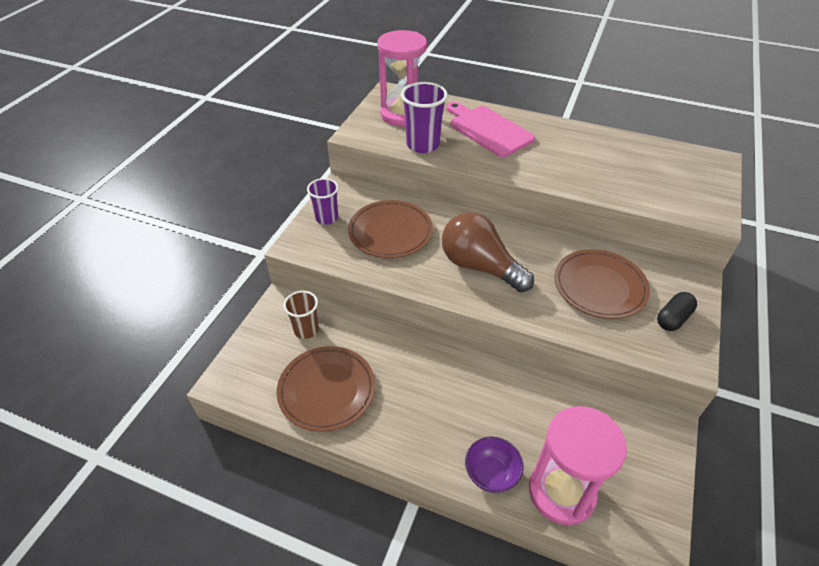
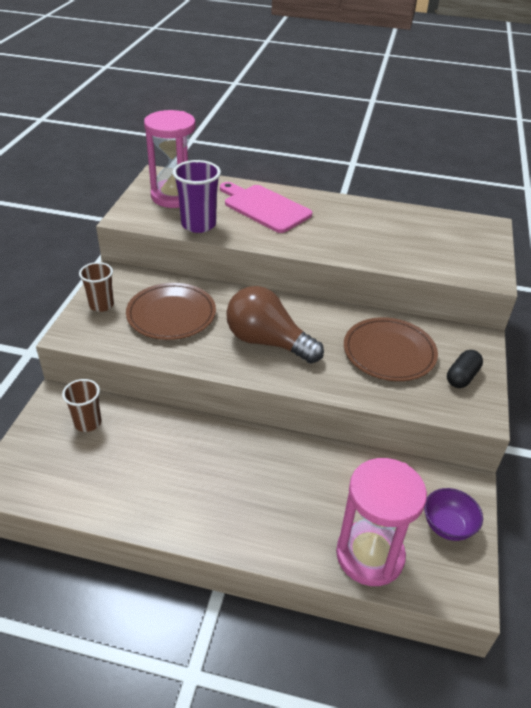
camera: 10 degrees left, 5 degrees down
brown plate [277,346,375,432] -> none
purple cup [307,178,338,225] -> brown cup [79,262,114,312]
purple bowl [465,436,524,493] -> purple bowl moved to [424,488,483,541]

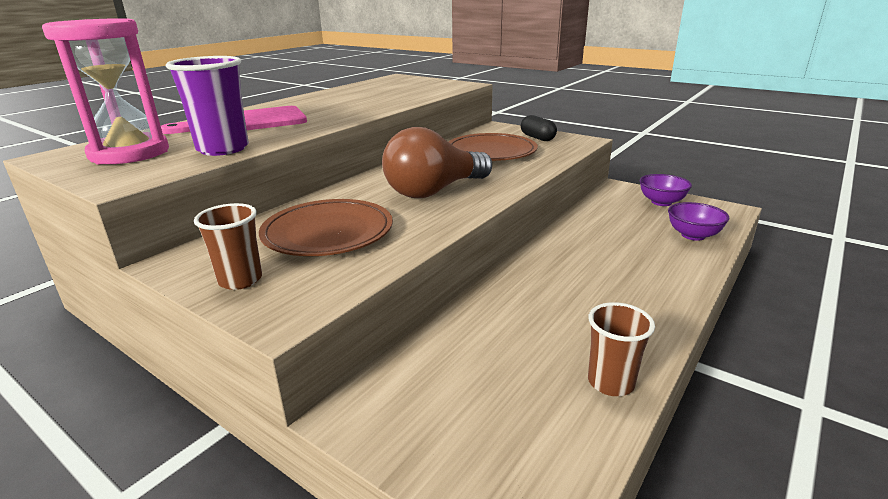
camera: 65 degrees left, 15 degrees down
brown cup [62,379,101,432] -> brown cup moved to [588,302,655,396]
pink hourglass [336,458,427,586] -> purple bowl [668,202,730,241]

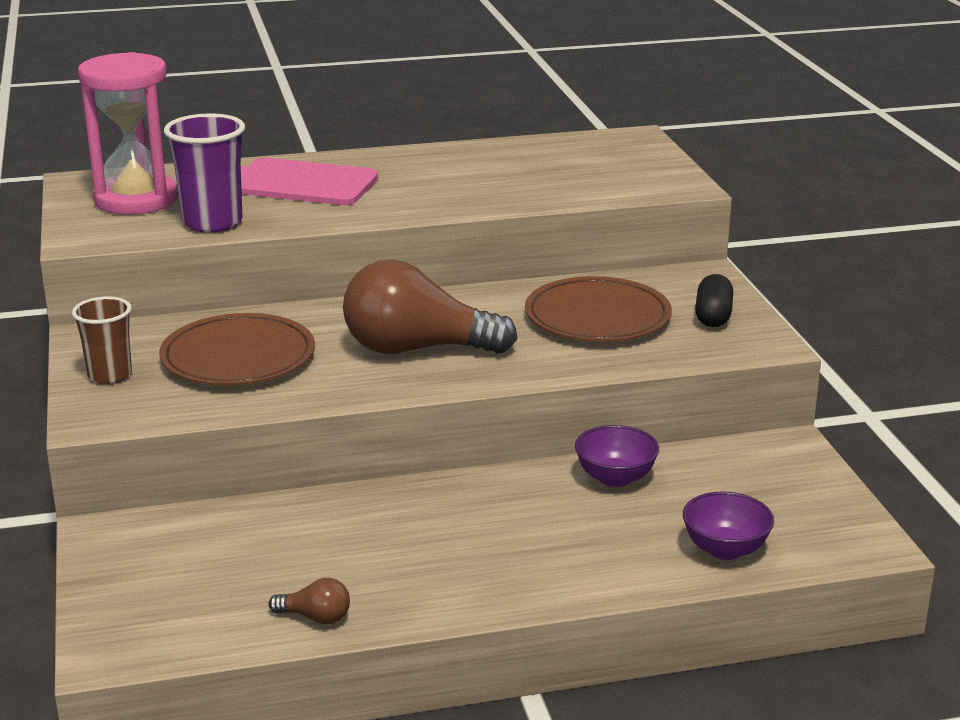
camera: 40 degrees right, 0 degrees up
brown cup [588,302,655,396] -> brown light bulb [269,578,350,624]
purple bowl [640,174,692,206] -> purple bowl moved to [575,425,659,487]

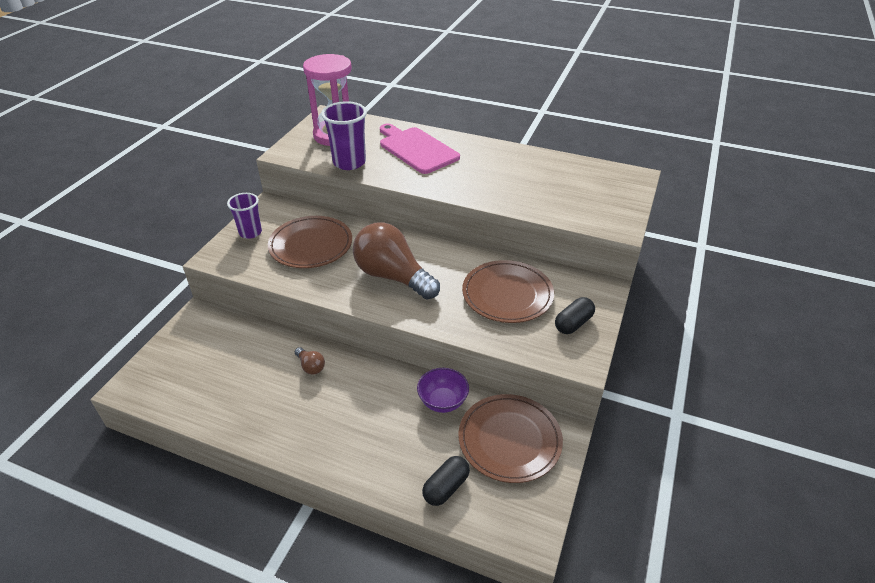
camera: 35 degrees right, 15 degrees up
brown cup [72,296,132,384] -> purple cup [227,193,262,239]
brown light bulb [269,578,350,624] -> brown light bulb moved to [295,347,325,375]
purple bowl [683,492,774,560] -> black capsule [422,456,470,506]
none -> brown plate [458,394,563,483]

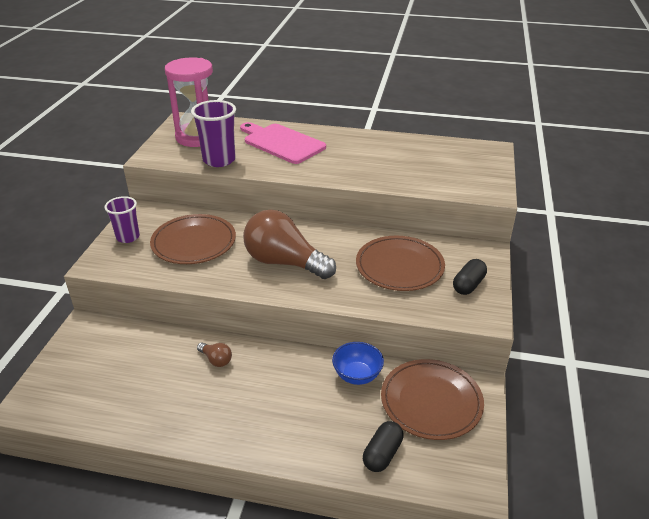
camera: 10 degrees left, 5 degrees down
purple bowl [417,368,469,413] -> blue bowl [332,342,384,385]

